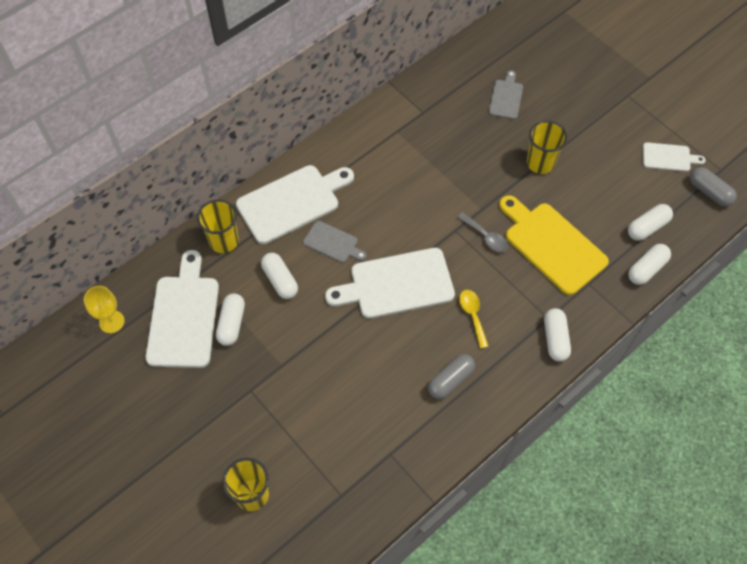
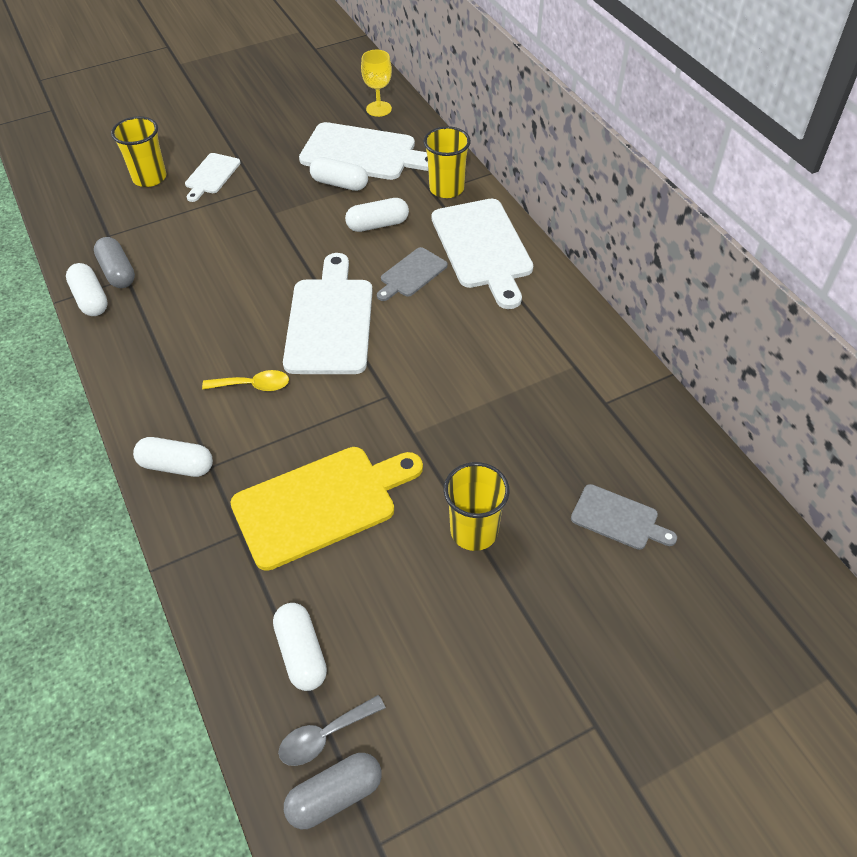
camera: 105 degrees right, 10 degrees down
grey capsule [428,354,475,399] -> grey capsule moved to [94,237,135,288]
grey spoon [457,212,508,252] -> grey spoon moved to [278,695,386,766]
white capsule [628,244,671,285] -> white capsule moved to [66,263,108,316]
white cutting board [643,142,706,172] -> white cutting board moved to [185,153,241,202]

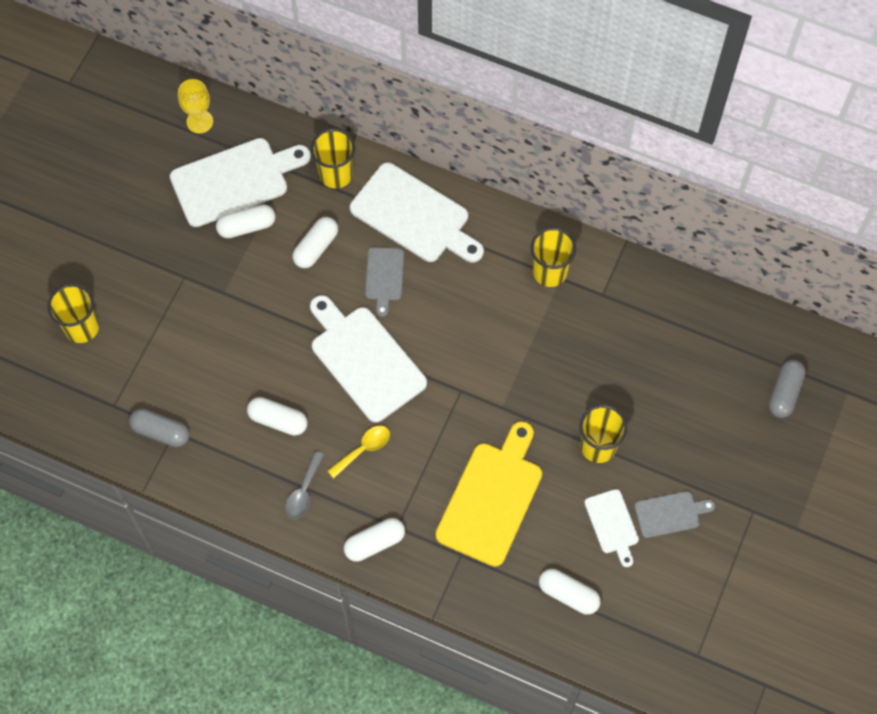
camera: 40 degrees left, 15 degrees up
white capsule [66,263,108,316] -> white capsule moved to [247,397,308,436]
white cutting board [185,153,241,202] -> white cutting board moved to [585,489,639,567]
grey spoon [278,695,386,766] -> grey spoon moved to [285,451,324,519]
grey capsule [284,753,382,829] -> grey capsule moved to [769,360,806,418]
grey cutting board [571,484,677,550] -> grey cutting board moved to [634,491,715,538]
none -> yellow cup [531,228,576,287]

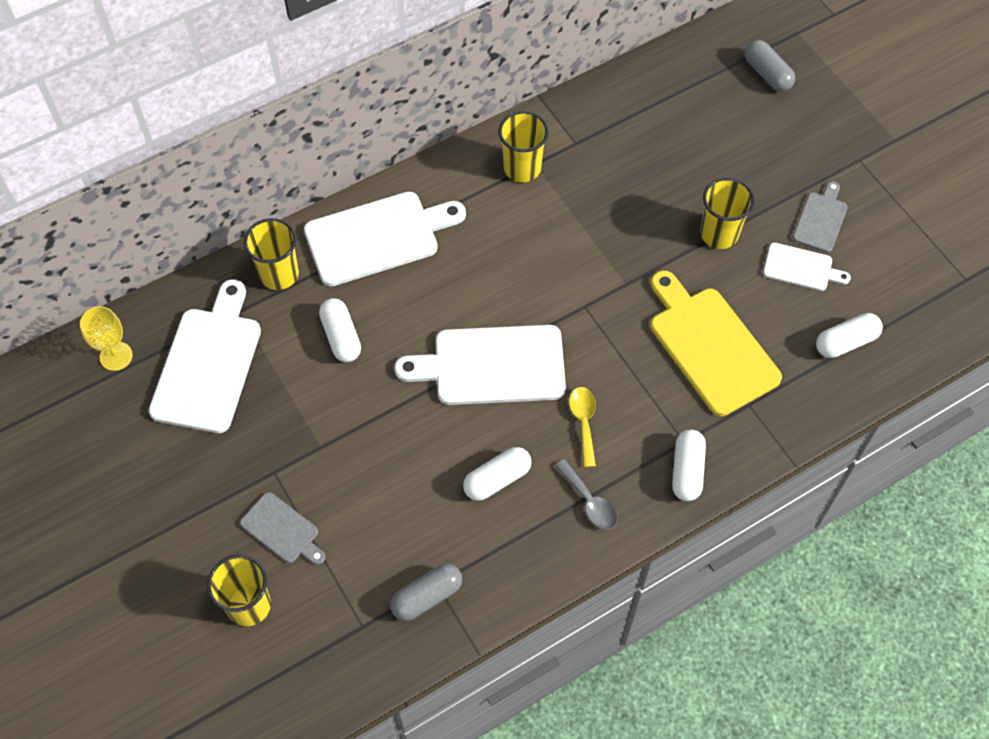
camera: 55 degrees left, 5 degrees down
white capsule [216,204,276,238] -> none
grey cutting board [365,247,404,317] -> grey cutting board moved to [240,492,325,565]

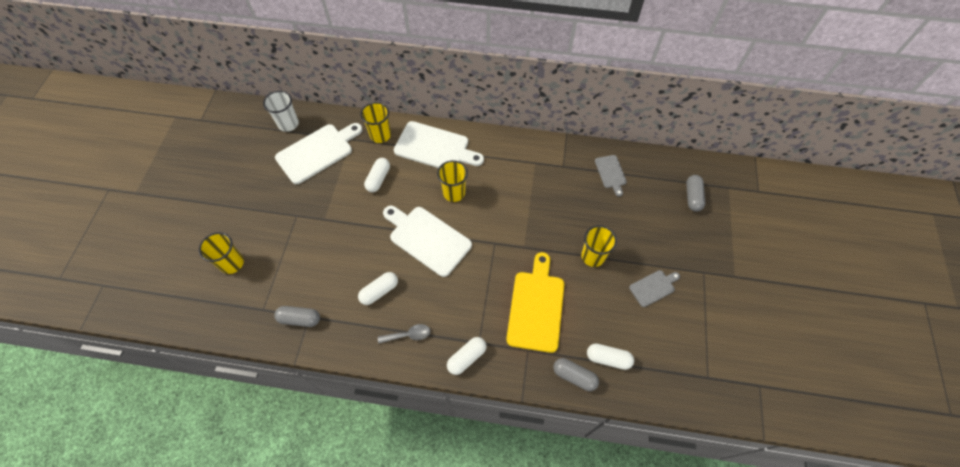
camera: 40 degrees right, 0 degrees up
yellow goblet [80,306,133,371] -> white cup [263,91,299,132]
grey cutting board [240,492,325,565] -> grey cutting board moved to [595,155,627,197]
white capsule [463,447,532,501] -> white capsule turned 45 degrees counterclockwise [358,272,398,305]
yellow cup [498,111,549,182] -> yellow cup moved to [437,160,468,202]
grey spoon [555,459,617,530] -> grey spoon turned 105 degrees counterclockwise [378,324,430,344]
yellow spoon [569,387,596,467] -> none
white cutting board [763,243,851,291] -> none
none -> grey capsule [553,358,599,391]

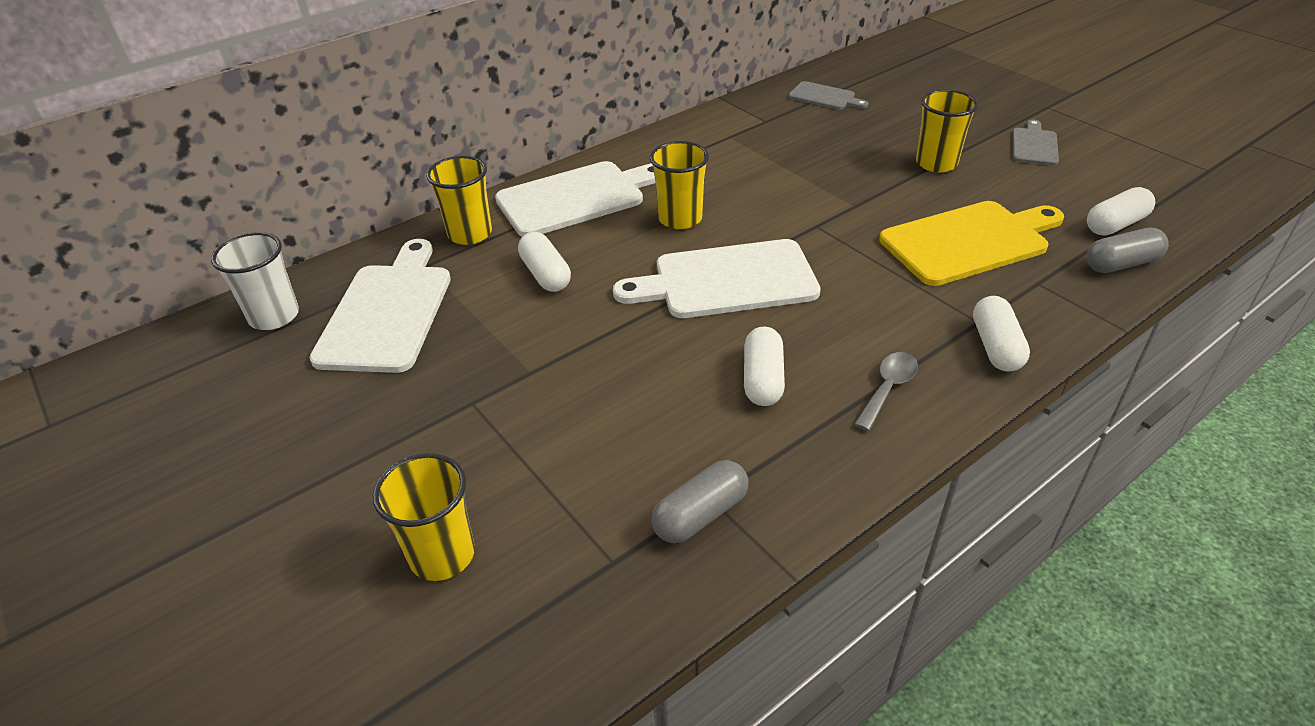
camera: 45 degrees left, 20 degrees down
yellow cutting board [506,252,564,353] -> yellow cutting board turned 105 degrees clockwise [879,201,1064,286]
grey capsule [686,175,705,212] -> none

